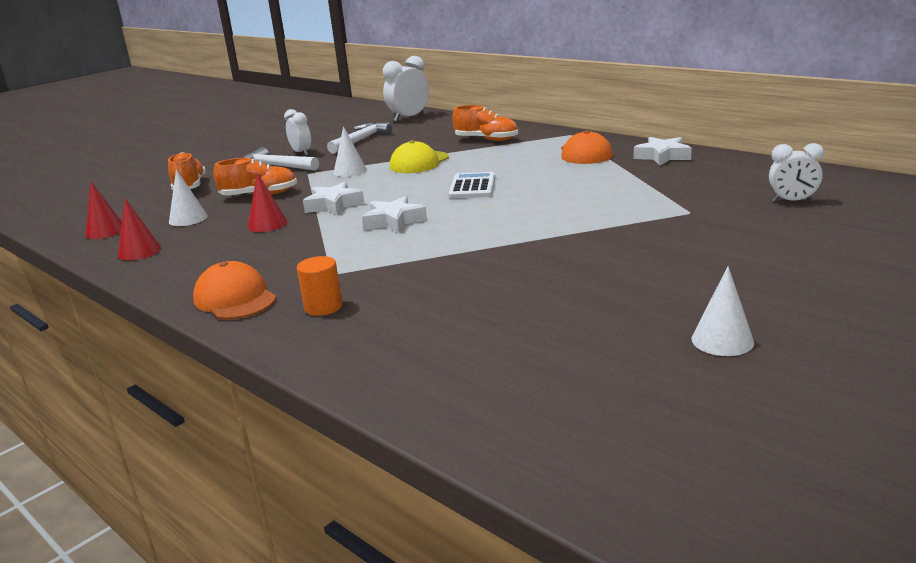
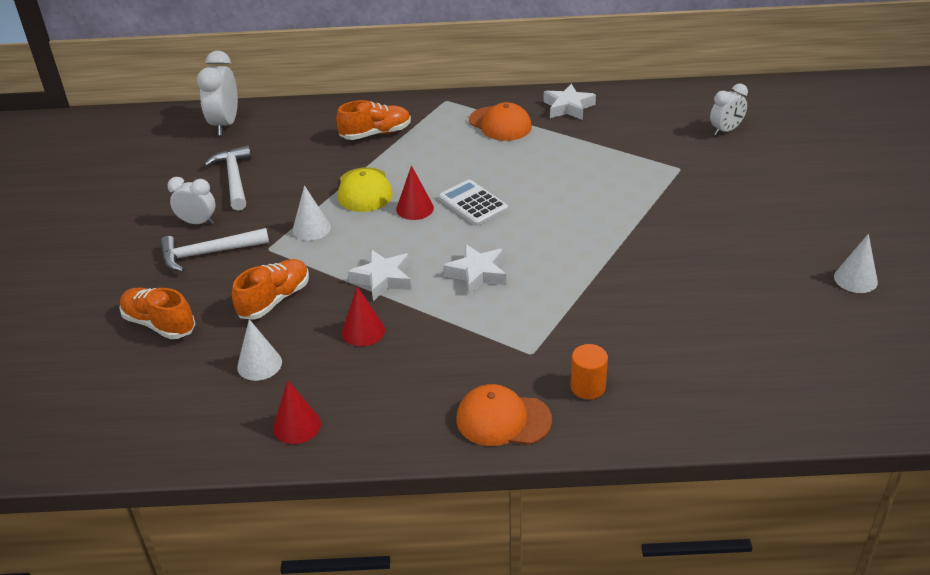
camera: 45 degrees left, 15 degrees up
red cone [85,181,122,239] -> red cone moved to [396,165,434,220]

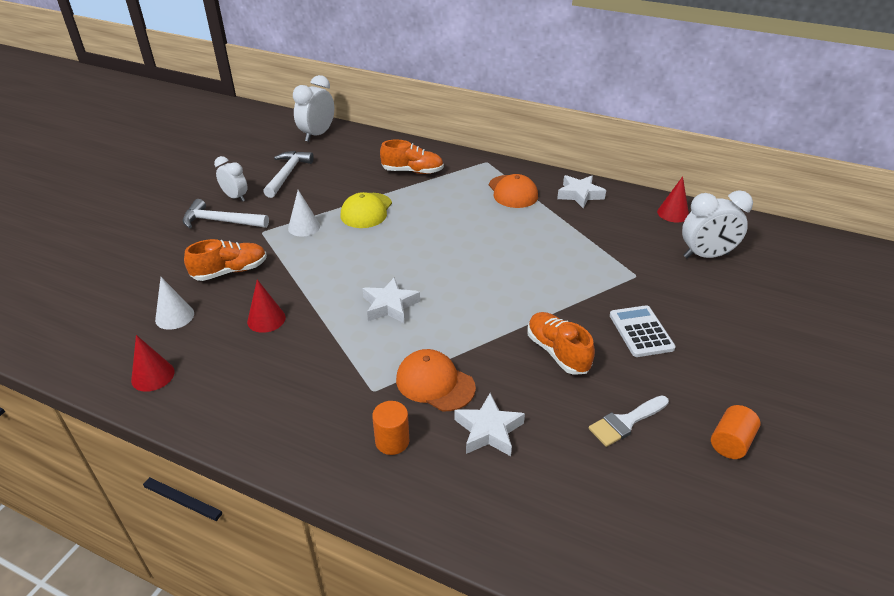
camera: 25 degrees right, 0 degrees up
orange shoe [119,288,195,339] -> orange shoe moved to [527,312,595,375]
white star [348,249,411,301] -> white star moved to [454,393,525,456]
red cone [396,165,434,220] -> red cone moved to [657,176,689,222]
white calculator [438,180,508,226] -> white calculator moved to [610,305,676,357]
orange cap [456,384,552,446] -> orange cap moved to [396,349,476,411]
white clock [710,83,748,136] -> white clock [682,190,753,258], size x1.54
white cone [834,234,878,293] -> orange cylinder [711,405,761,459]
none -> white brush [589,395,669,447]

